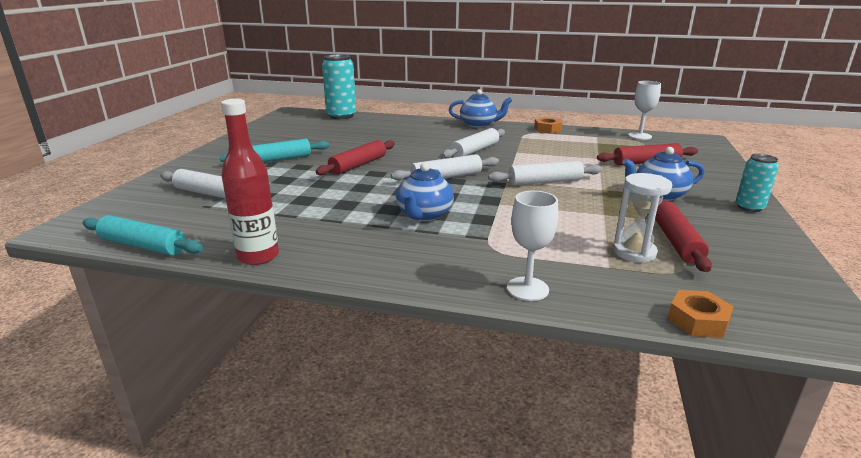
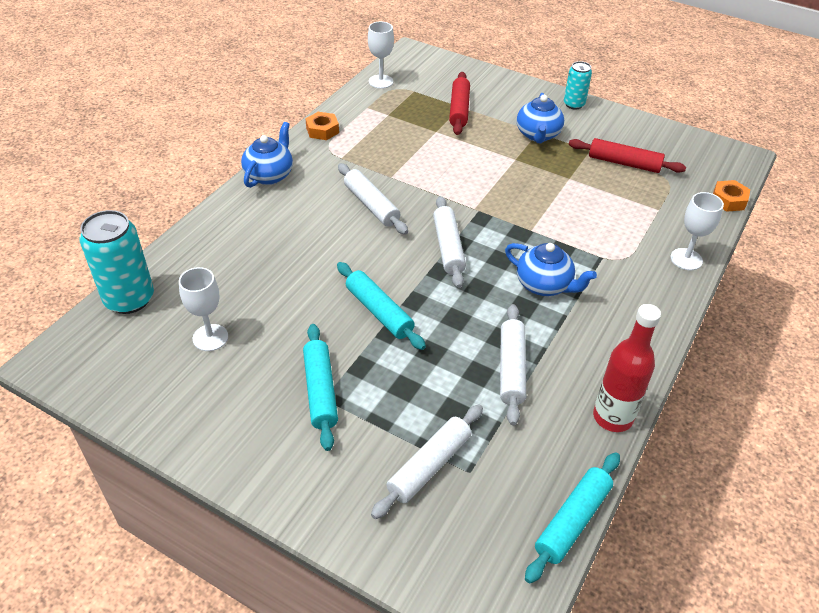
camera: 75 degrees left, 20 degrees up
red rolling pin [315,140,395,175] -> turquoise rolling pin [337,262,426,350]
white rolling pin [488,161,602,186] -> white rolling pin moved to [500,304,526,425]
white hourglass [613,173,672,263] -> none
none -> white goblet [179,267,228,351]

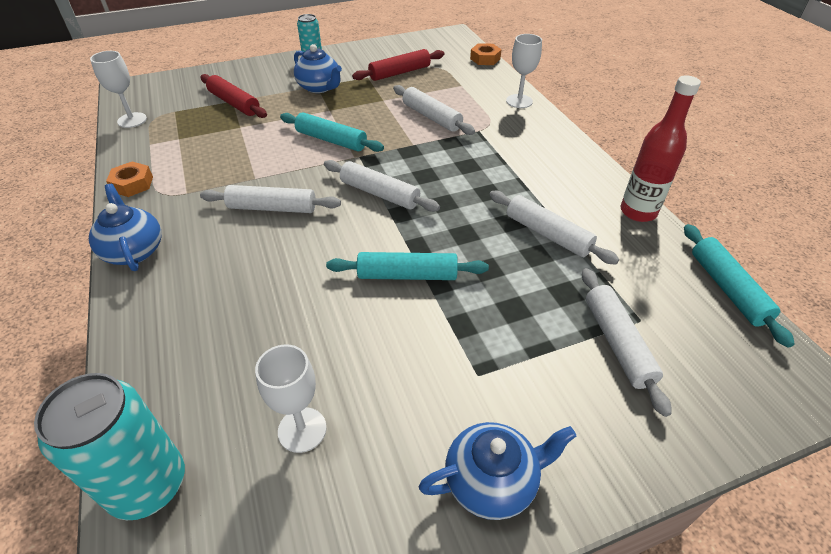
camera: 50 degrees left, 0 degrees up
turquoise rolling pin [303,324,338,451] -> turquoise rolling pin moved to [280,112,384,152]
blue teapot [505,243,597,296] -> blue teapot moved to [419,422,576,520]
none -> white rolling pin [393,85,475,135]

